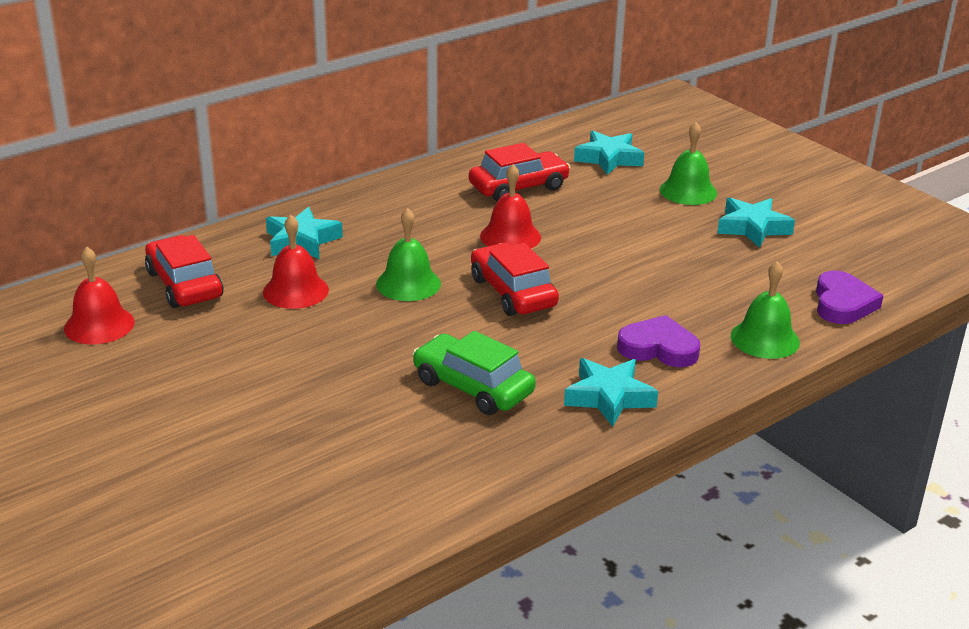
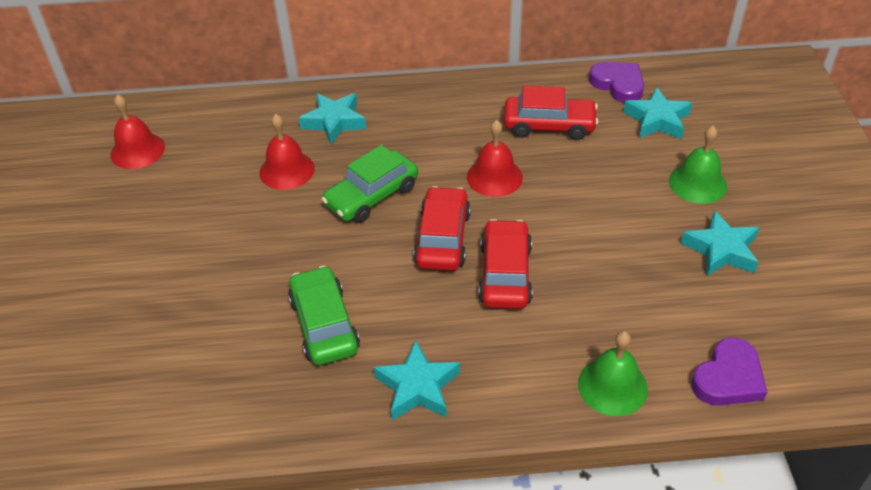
camera: 35 degrees right, 15 degrees up
red car [145,235,223,308] -> red car moved to [478,219,533,309]
green bell [376,208,441,301] -> green car [321,145,418,223]
purple heart [617,315,700,367] -> purple heart moved to [589,62,644,103]

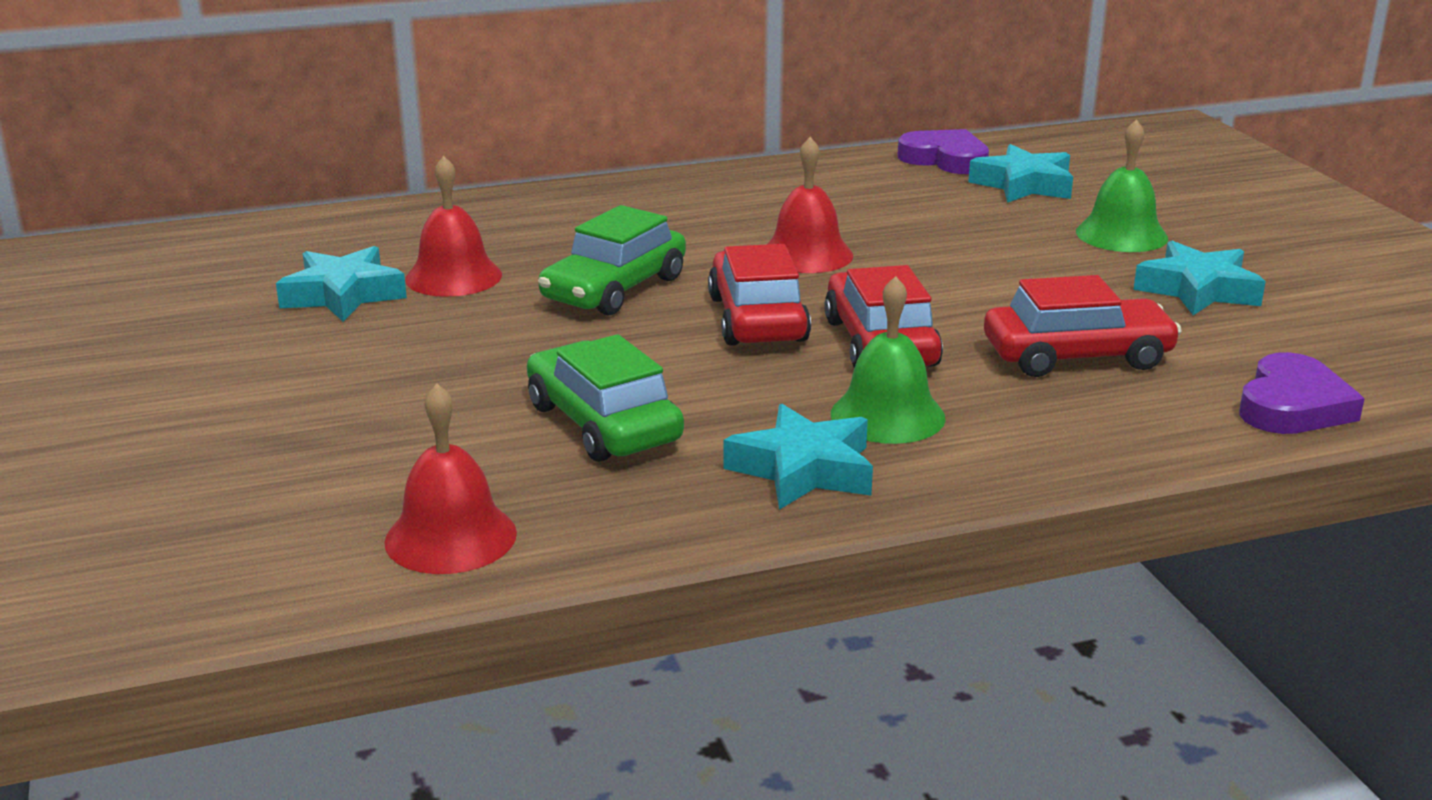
camera: 15 degrees left, 20 degrees down
red bell [111,94,165,169] -> red bell moved to [384,383,517,574]
turquoise star [299,93,366,144] -> turquoise star moved to [276,246,407,322]
red car [504,86,598,140] -> red car moved to [984,275,1182,377]
green bell [578,331,648,416] -> green bell moved to [831,276,946,444]

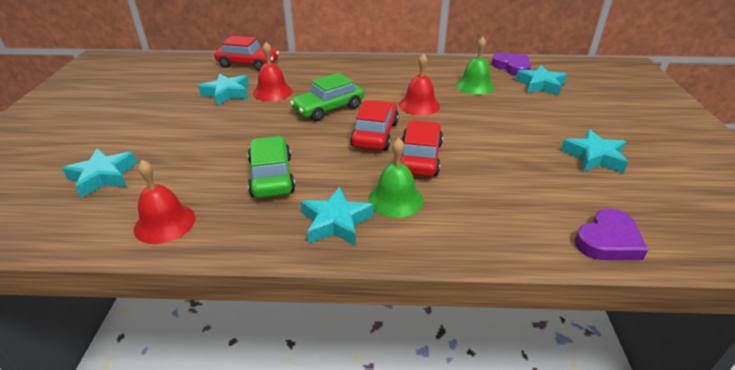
camera: 20 degrees right, 10 degrees up
red car [984,275,1182,377] -> red car moved to [214,36,279,71]
green bell [1076,119,1168,252] -> green bell moved to [456,37,495,95]
none -> turquoise star [62,148,137,198]

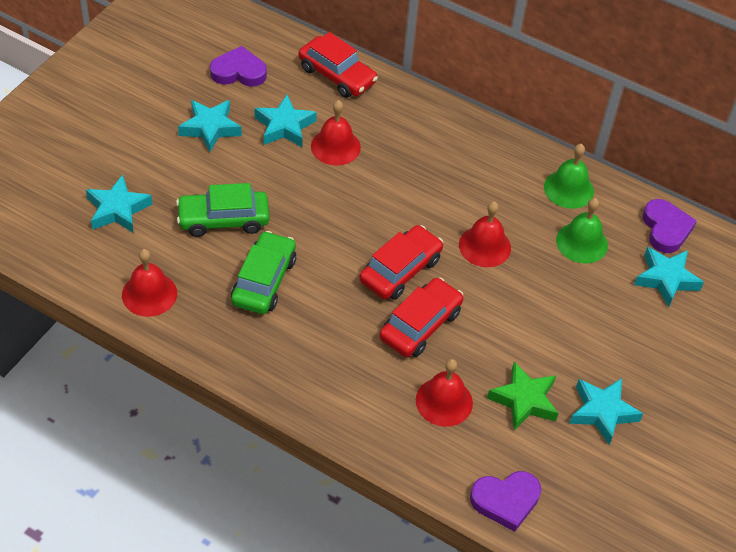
camera: 25 degrees right, 15 degrees up
green car [290,73,364,121] -> green car moved to [176,183,270,237]
turquoise star [301,187,373,246] -> turquoise star moved to [178,100,242,152]
green bell [368,138,423,218] -> green bell moved to [544,144,594,209]
none -> purple heart [210,46,267,87]
none -> red bell [416,359,473,427]
none -> green star [487,362,559,430]

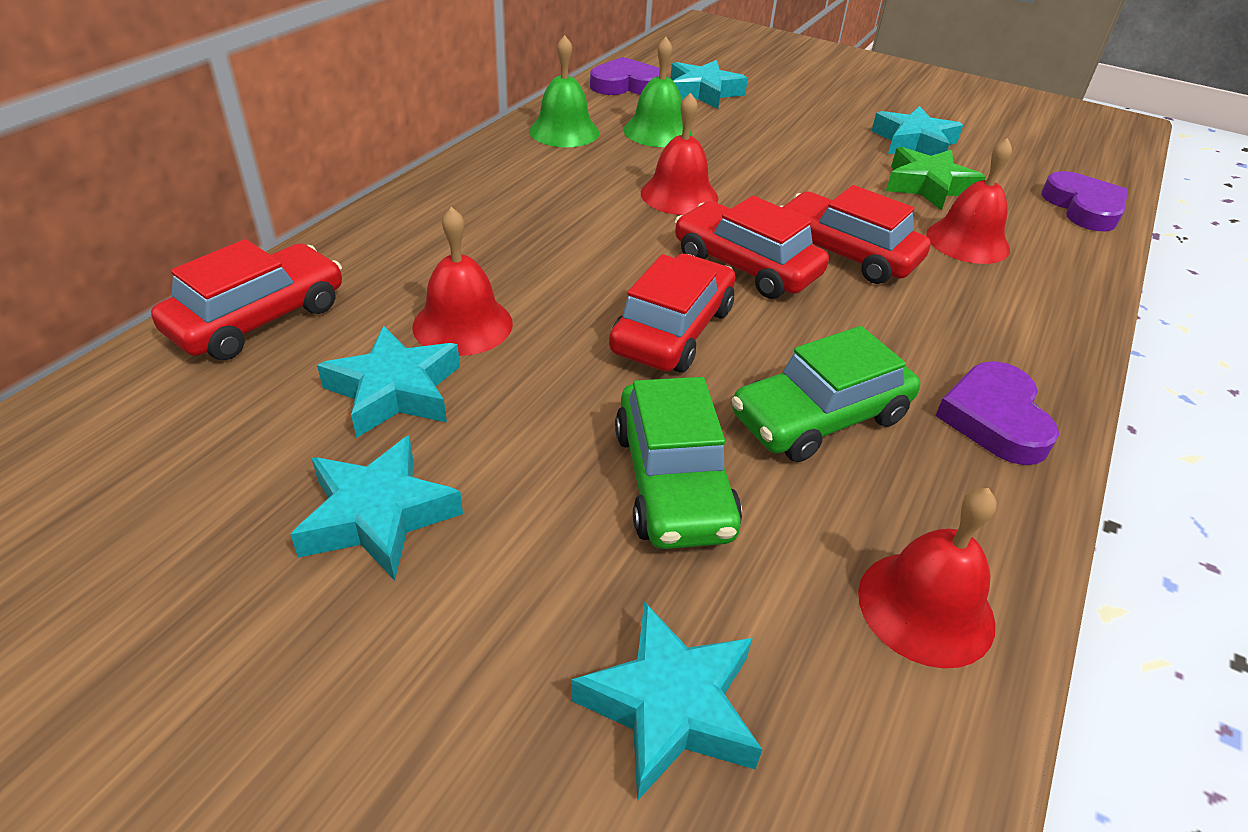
camera: 90 degrees left, 10 degrees down
purple heart [210,46,267,87] -> purple heart moved to [935,361,1059,465]
green car [231,231,296,314] -> green car turned 45 degrees counterclockwise [731,326,920,462]
none -> red car [609,254,735,372]

